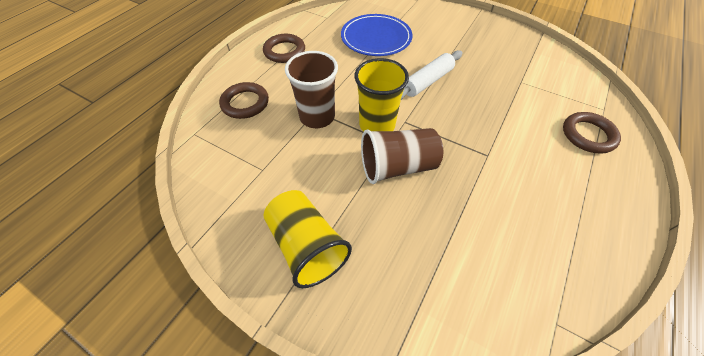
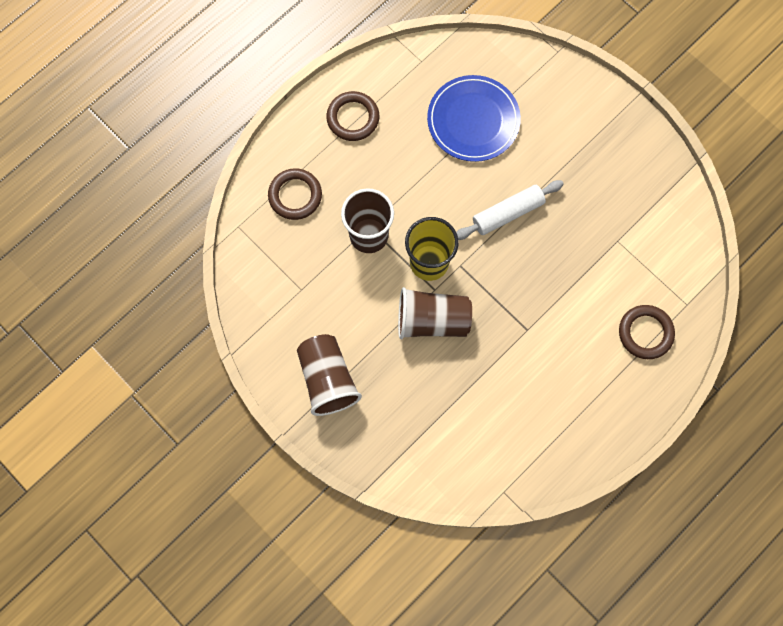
camera: 15 degrees right, 20 degrees up
yellow cup [264,190,352,288] -> brown cup [297,334,362,416]

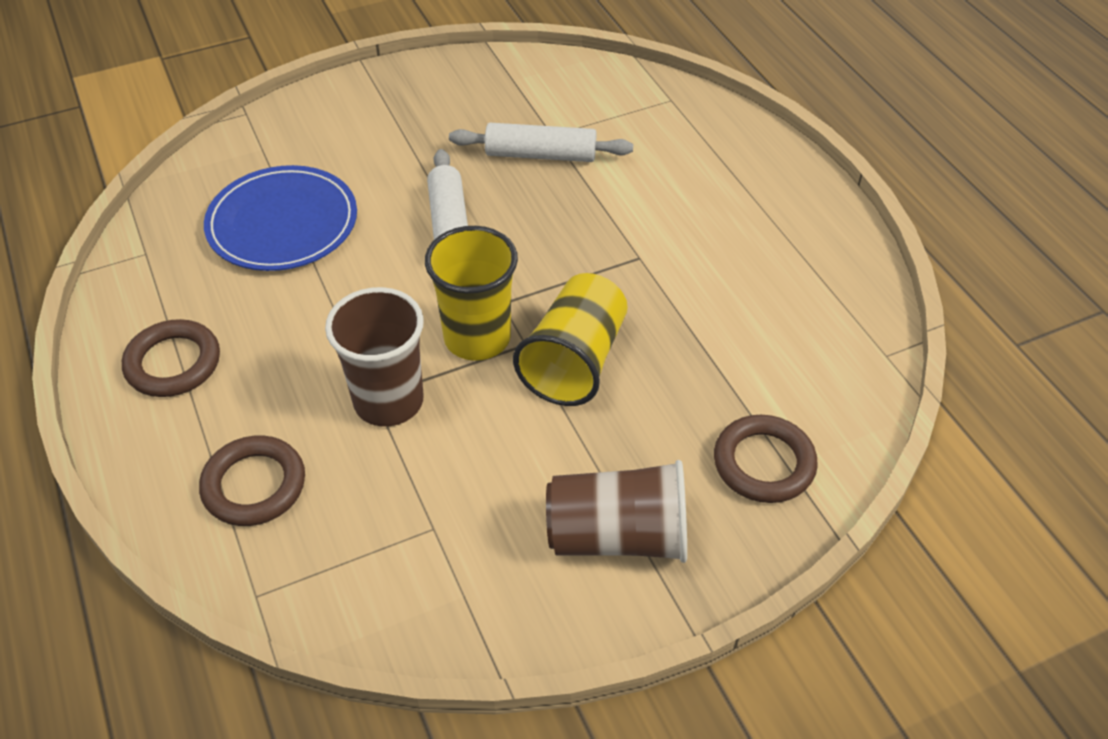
camera: 70 degrees left, 25 degrees down
brown cup [398,287,472,339] -> yellow cup [513,273,628,406]
brown ring [619,305,675,359] -> brown ring moved to [714,415,818,503]
none -> white rolling pin [449,123,633,162]

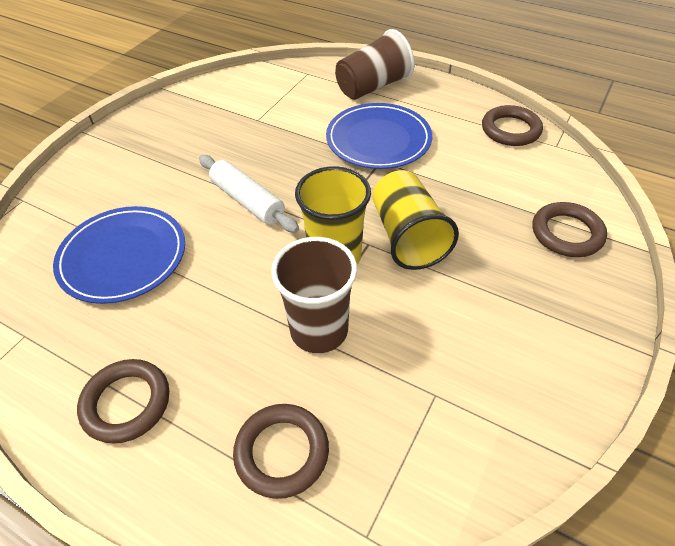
camera: 35 degrees left, 0 degrees up
white rolling pin [449,123,633,162] -> none
brown cup [546,460,687,563] -> brown cup moved to [335,29,415,100]
none -> blue plate [326,103,432,169]
none -> brown ring [482,105,543,146]

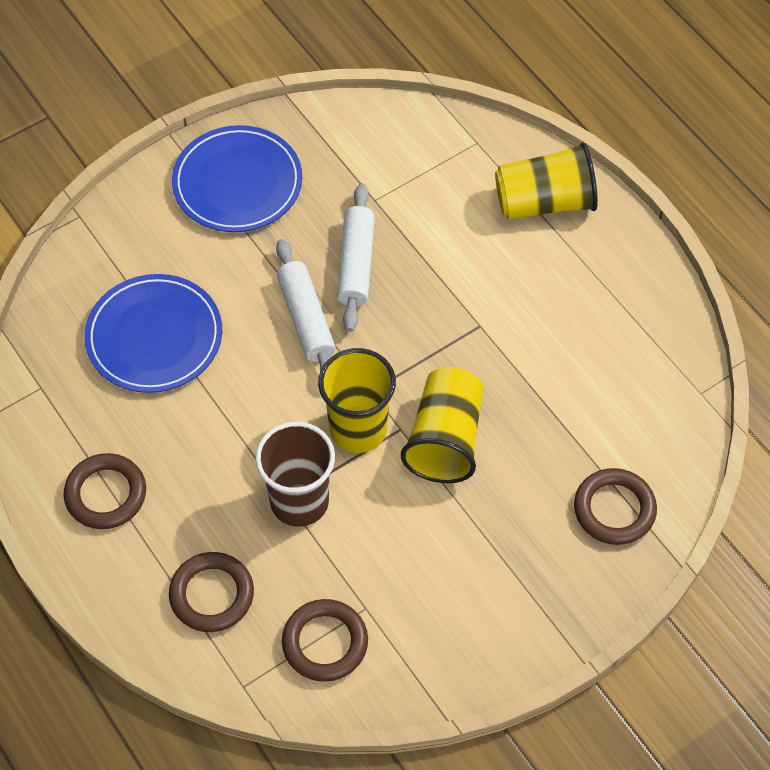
camera: 25 degrees right, 10 degrees up
blue plate [326,103,432,169] -> blue plate moved to [172,125,302,232]
brown cup [335,29,415,100] -> yellow cup [495,142,598,219]
brown ring [482,105,543,146] -> brown ring moved to [282,599,368,682]
none -> white rolling pin [337,183,375,332]

